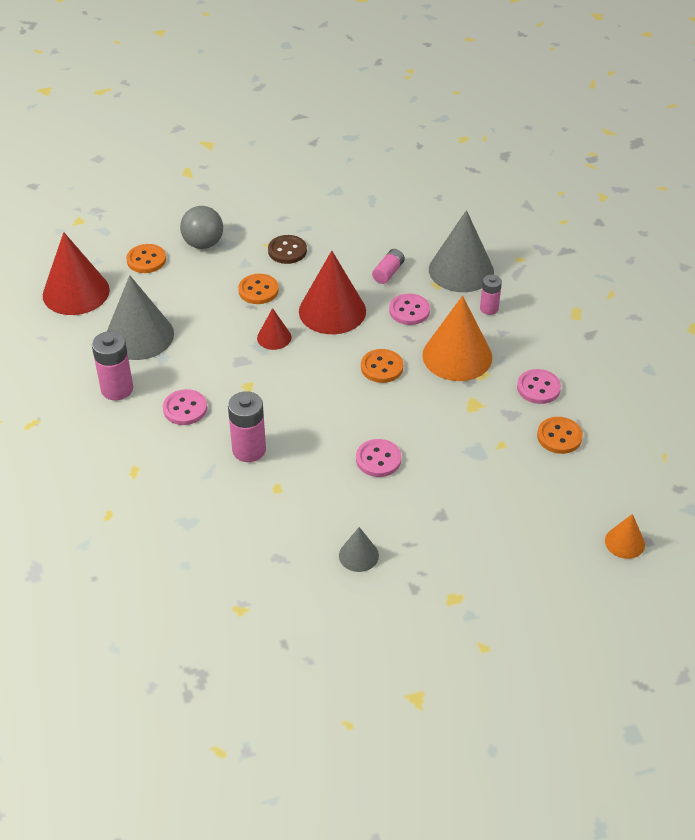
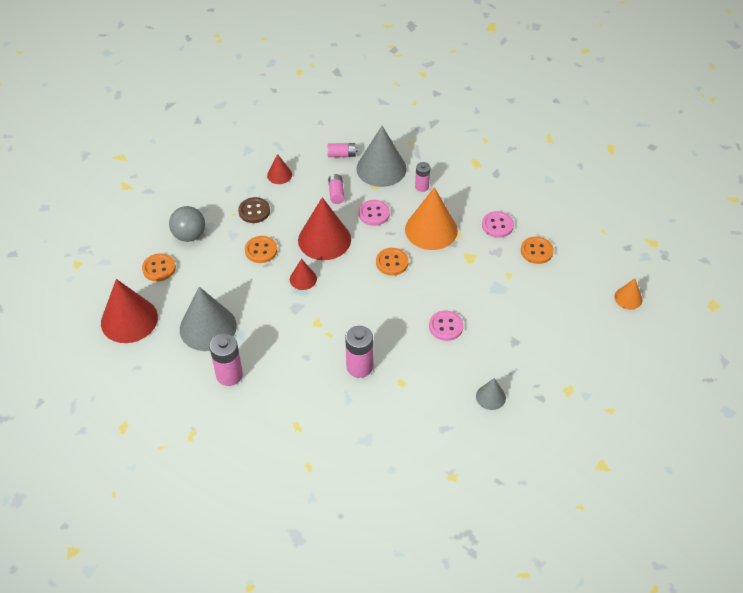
camera: 35 degrees left, 5 degrees up
pink button [163,389,207,425] -> none
none -> red cone [267,154,292,184]
none -> pink battery [328,143,358,157]

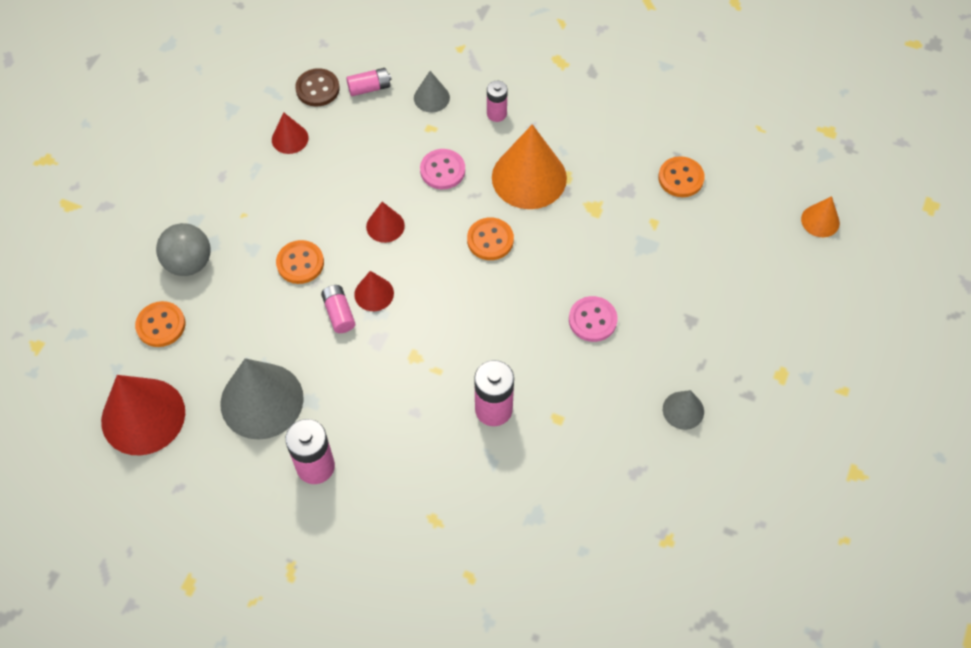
camera: 15 degrees left, 10 degrees up
brown button [238,197,270,223] -> brown button moved to [295,68,340,107]
red cone [298,197,351,260] -> red cone [366,202,405,243], size x0.50
pink battery [328,174,345,204] -> pink battery moved to [321,285,355,333]
grey cone [357,126,407,187] -> grey cone [414,71,450,112], size x0.50
pink button [482,211,514,238] -> none

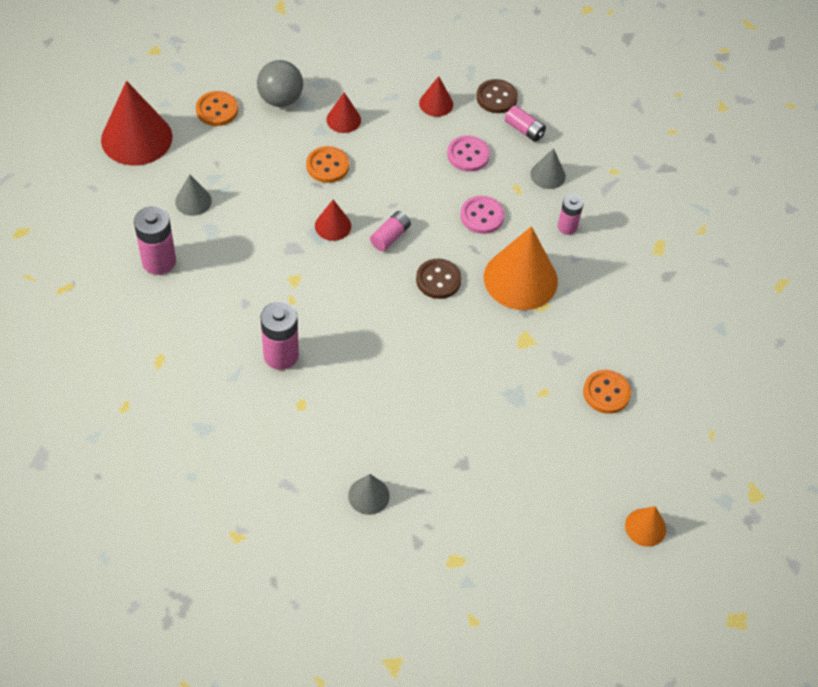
camera: 55 degrees right, 5 degrees down
grey cone [220,358,304,440] -> grey cone [175,174,212,216], size x0.50
pink battery [321,285,355,333] -> pink battery moved to [370,211,411,251]
red cone [366,202,405,243] -> red cone moved to [327,92,361,133]
orange button [467,217,514,260] -> brown button [416,259,462,299]
pink button [569,296,618,342] -> pink button moved to [447,136,490,172]

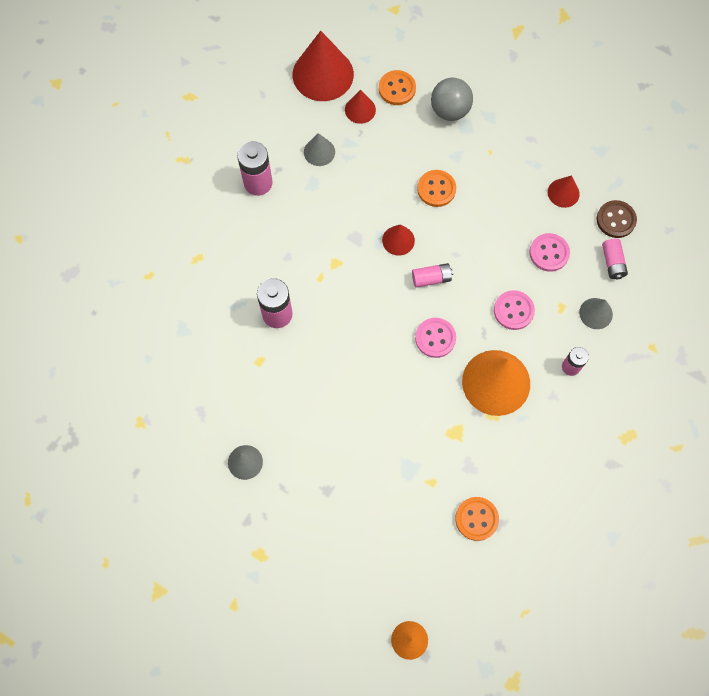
camera: 45 degrees right, 15 degrees up
red cone [327,92,361,133] -> red cone moved to [345,90,376,124]
brown button [416,259,462,299] -> pink button [415,318,456,358]

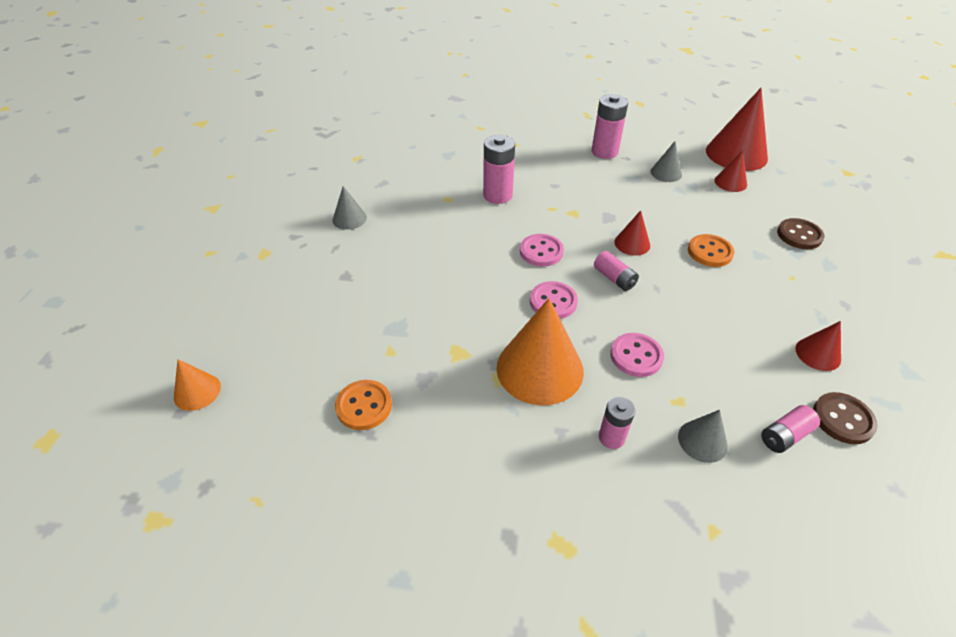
camera: 65 degrees right, 25 degrees down
orange button [379,70,416,105] -> none
grey ball [431,78,473,121] -> brown button [777,218,825,249]
pink button [529,233,570,272] -> pink button moved to [520,234,564,267]

